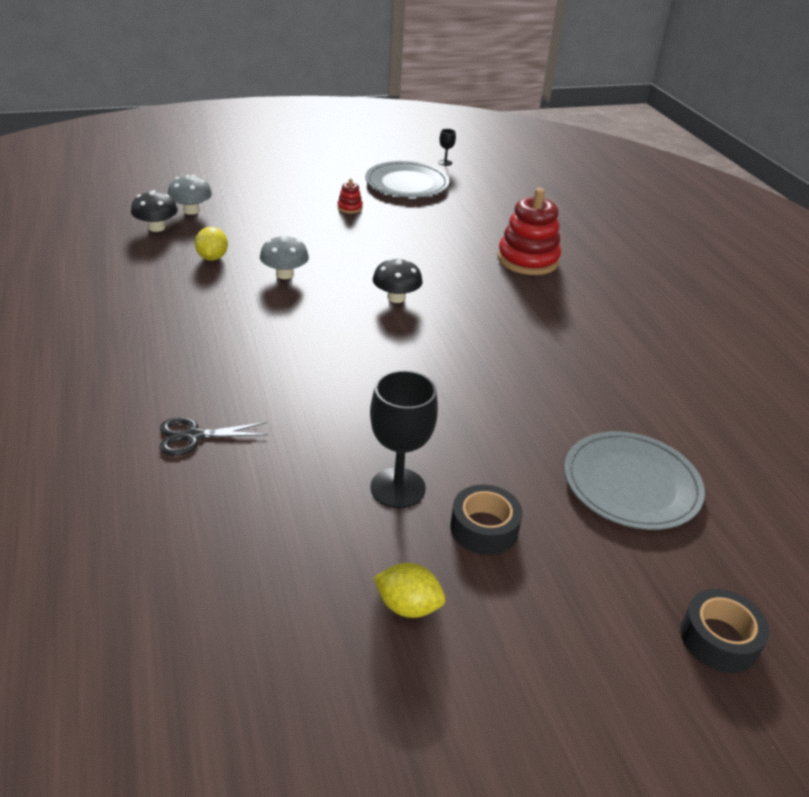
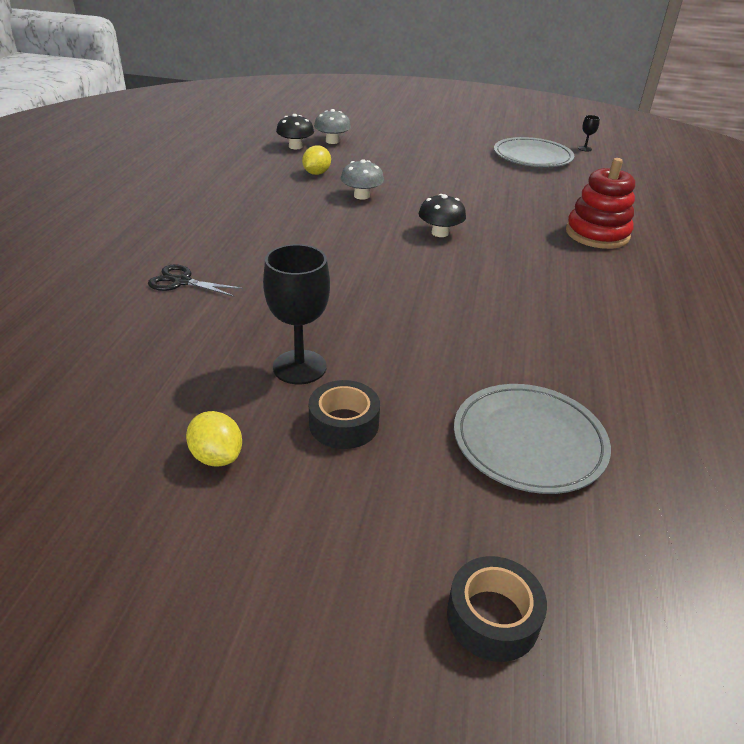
camera: 30 degrees right, 0 degrees up
red stacking toy [337,179,363,213] -> none

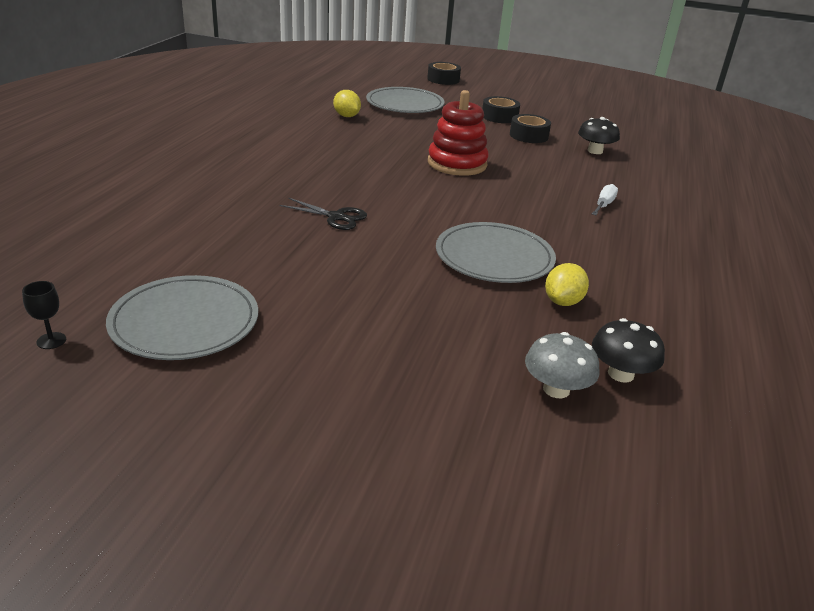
camera: 175 degrees left, 5 degrees down
black scissors [148,264,243,297] -> black scissors moved to [280,198,367,230]
yellow lemon [186,411,242,467] -> yellow lemon moved to [333,90,361,117]
black goblet [263,244,330,384] -> black tape [510,114,551,143]
grey mushroom [341,159,384,200] -> grey plate [436,222,556,283]
black mushroom [419,194,466,237] -> black mushroom moved to [578,117,620,154]
red stacking toy [566,158,635,249] -> red stacking toy moved to [428,90,489,176]
none -> white screwdriver [592,184,618,215]

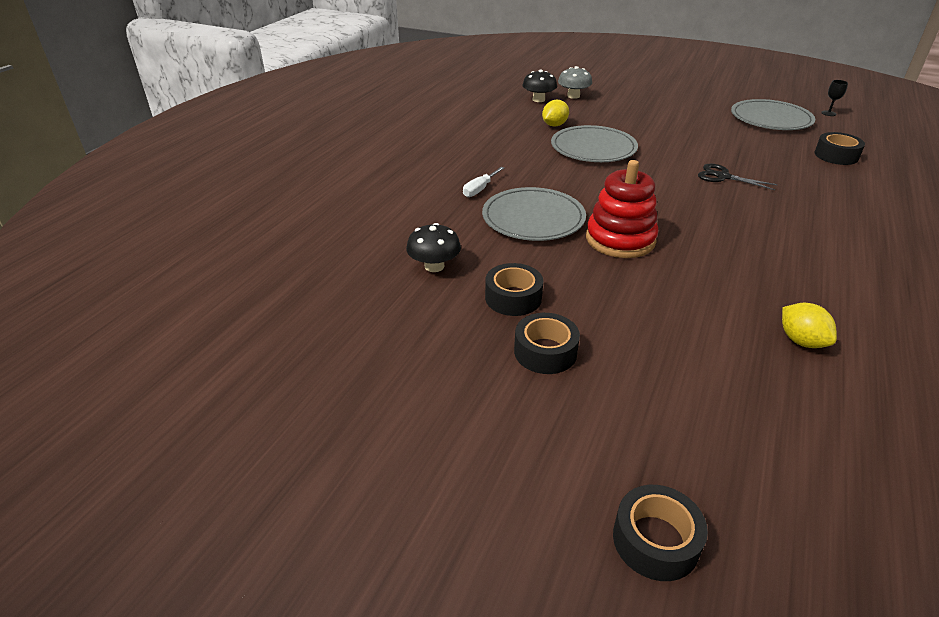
camera: 170 degrees left, 5 degrees up
grey plate [366,87,445,113] -> grey plate moved to [482,187,586,241]
none -> black tape [814,132,865,165]

